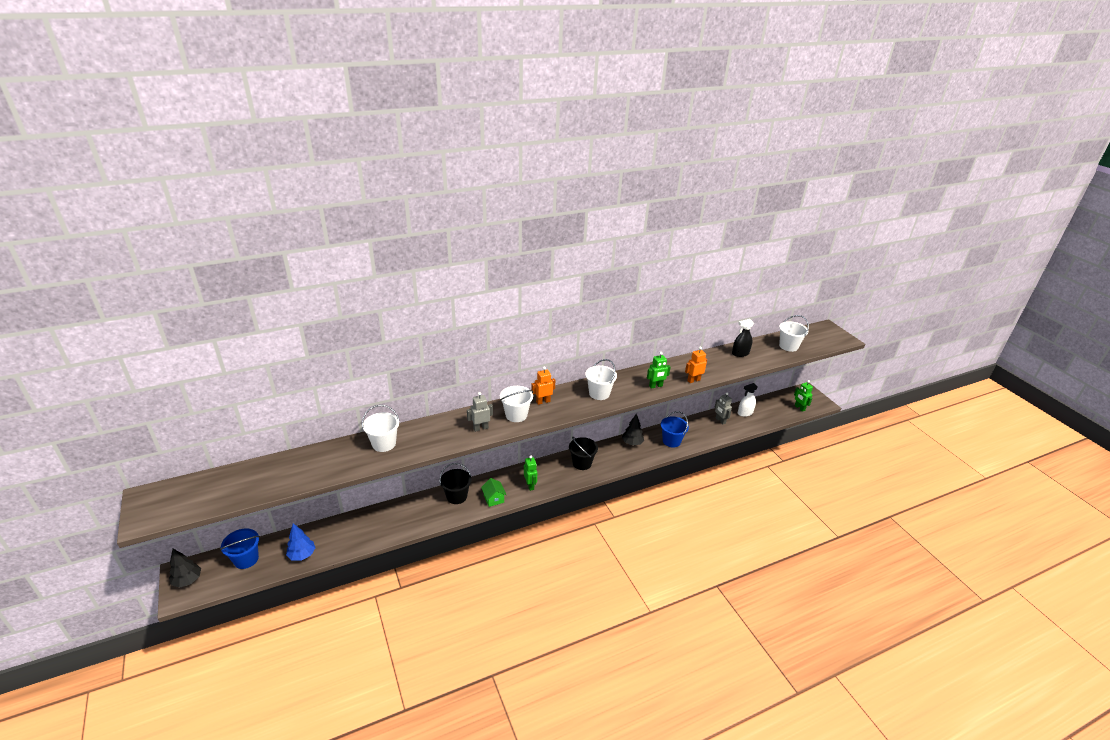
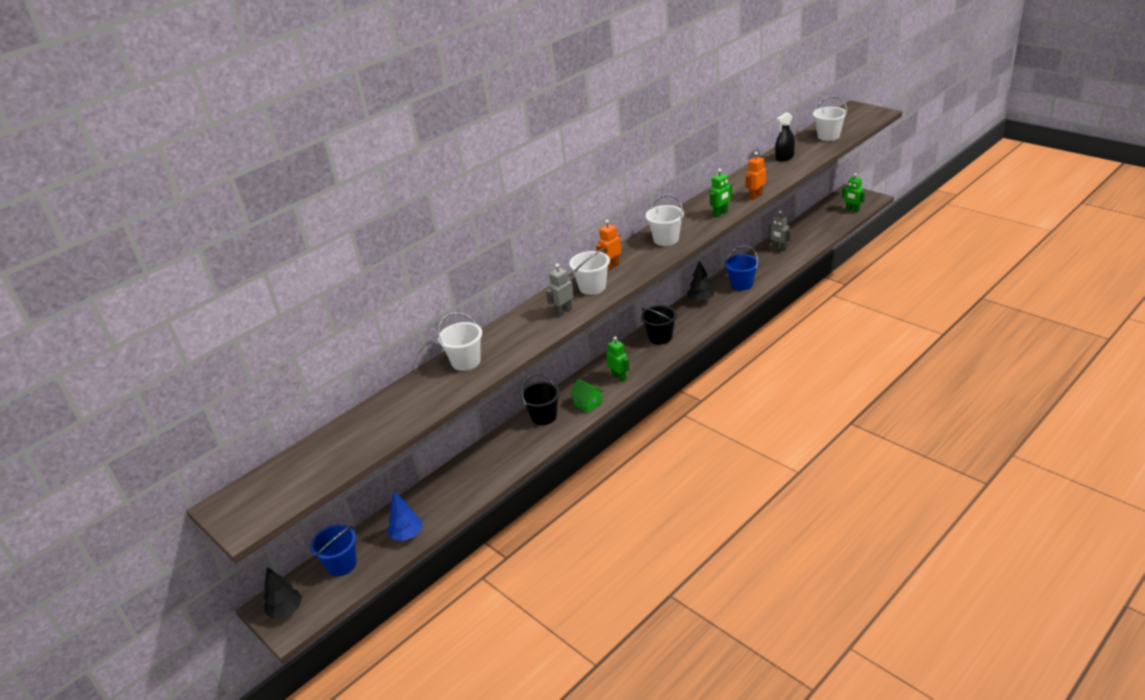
camera: 15 degrees left, 0 degrees up
white spray bottle [738,383,758,417] -> none

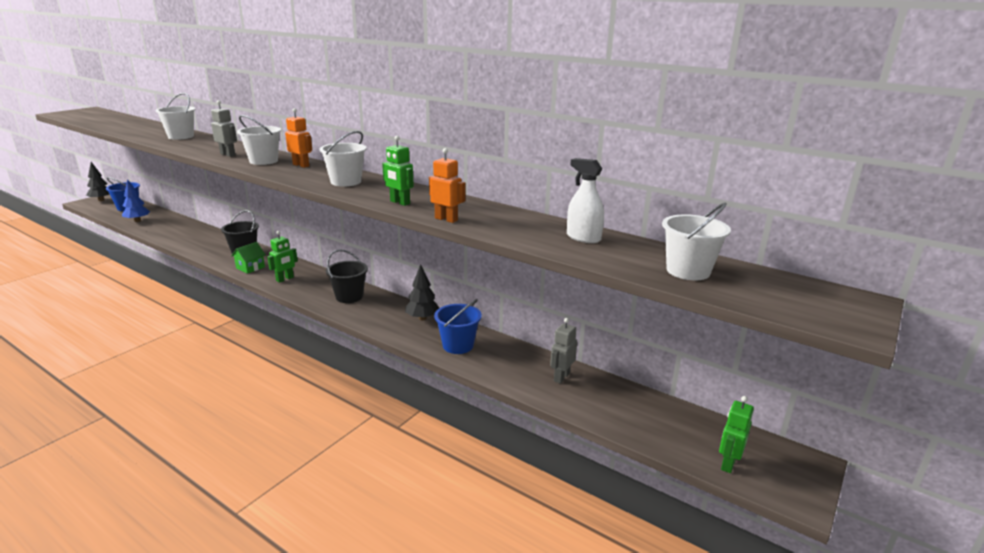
camera: 75 degrees right, 10 degrees down
black spray bottle [775,112,795,162] -> white spray bottle [567,158,604,243]

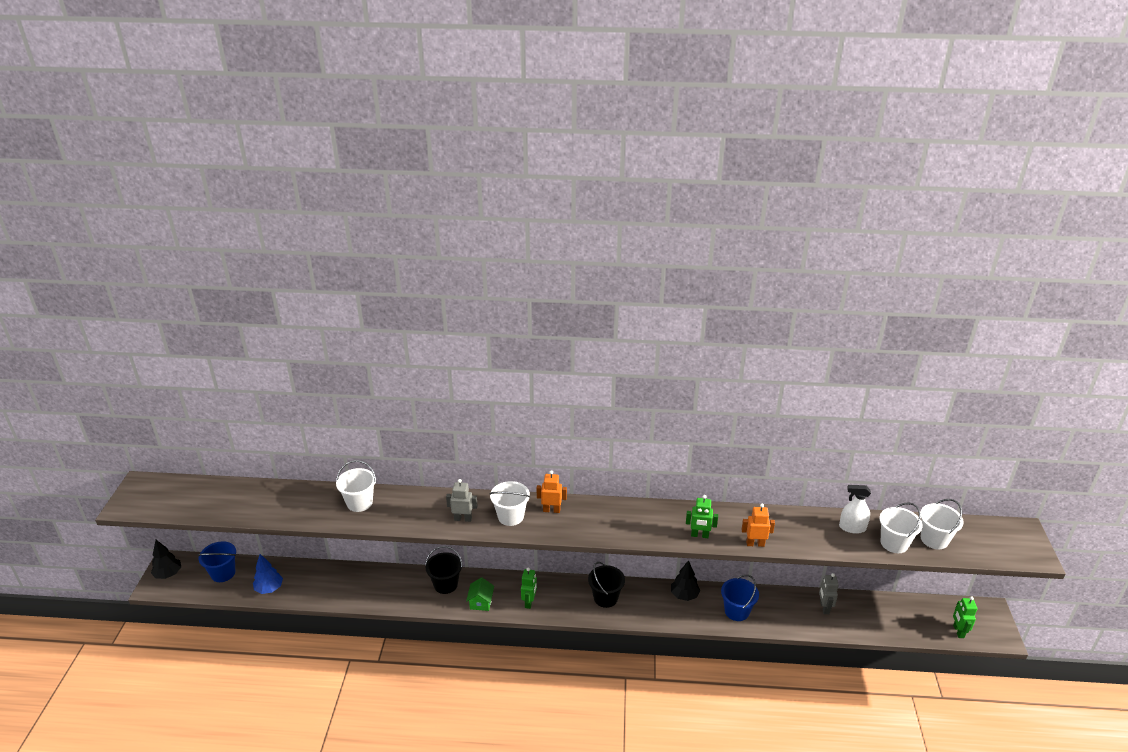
camera: 30 degrees left, 10 degrees up
white bucket [319,131,367,187] -> white bucket moved to [879,502,922,553]

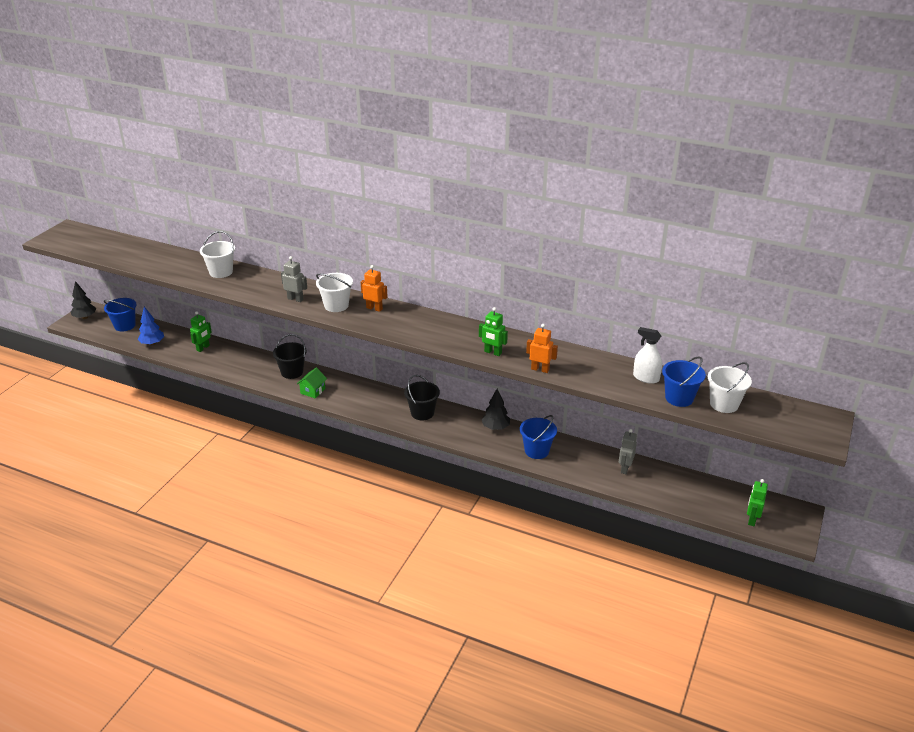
camera: 20 degrees right, 0 degrees up
green robot [521,568,537,609] -> green robot moved to [190,311,212,352]
white bucket [879,502,922,553] -> blue bucket [662,356,706,407]

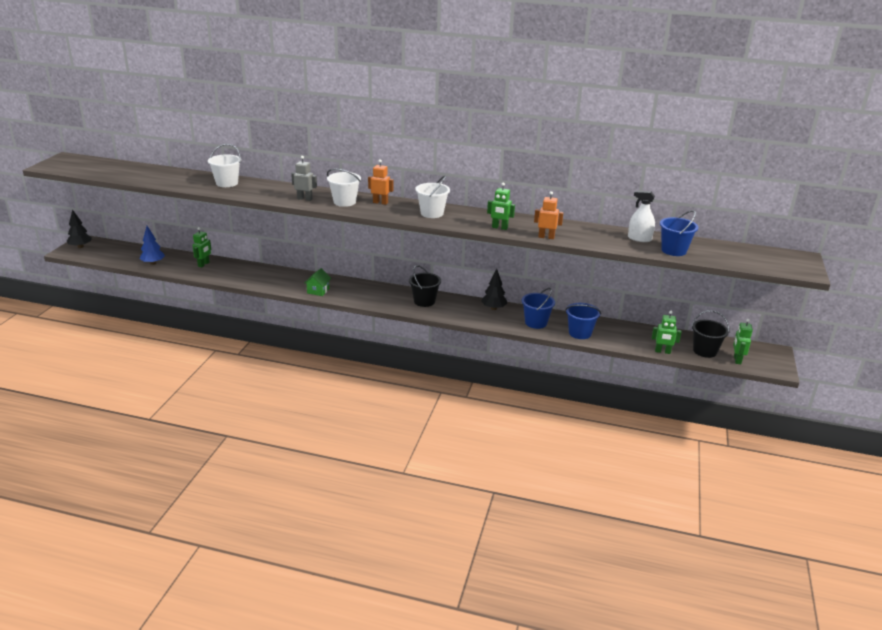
camera: 10 degrees left, 5 degrees down
blue bucket [104,298,136,331] -> blue bucket moved to [565,303,601,339]
black bucket [273,334,307,379] -> black bucket moved to [691,310,729,358]
grey robot [619,429,637,474] -> none
white bucket [708,362,752,413] -> white bucket moved to [415,176,450,218]
none -> green robot [652,311,681,354]

